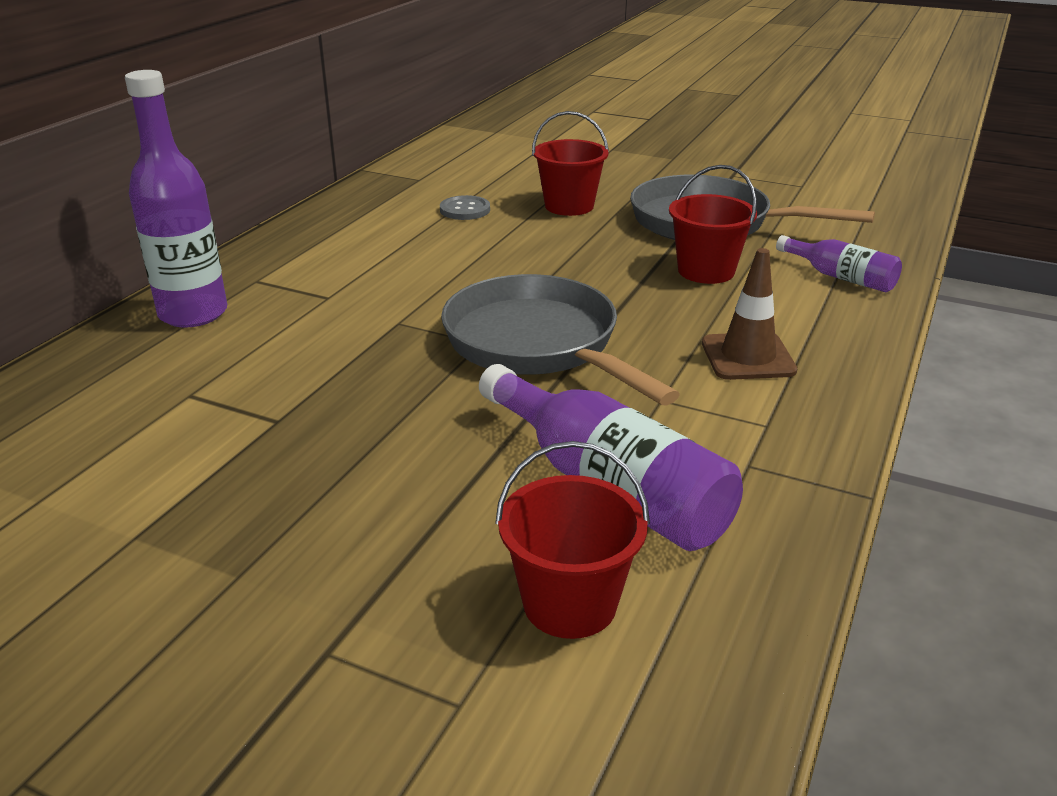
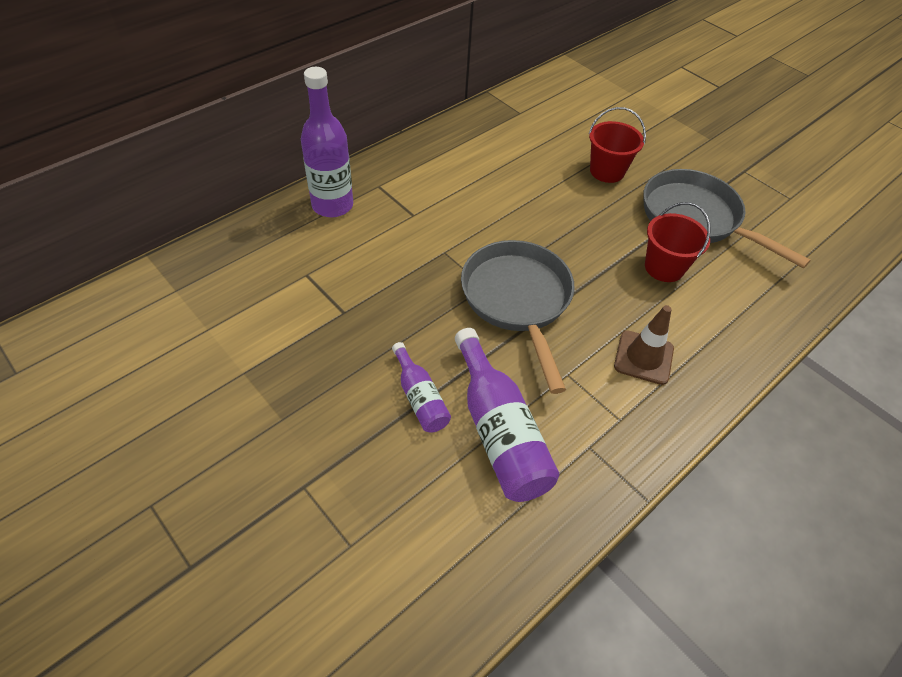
camera: 20 degrees right, 20 degrees up
grey button [440,195,490,220] -> none
red bucket [495,441,650,639] -> none
purple bottle [776,235,902,292] -> purple bottle moved to [392,342,451,433]

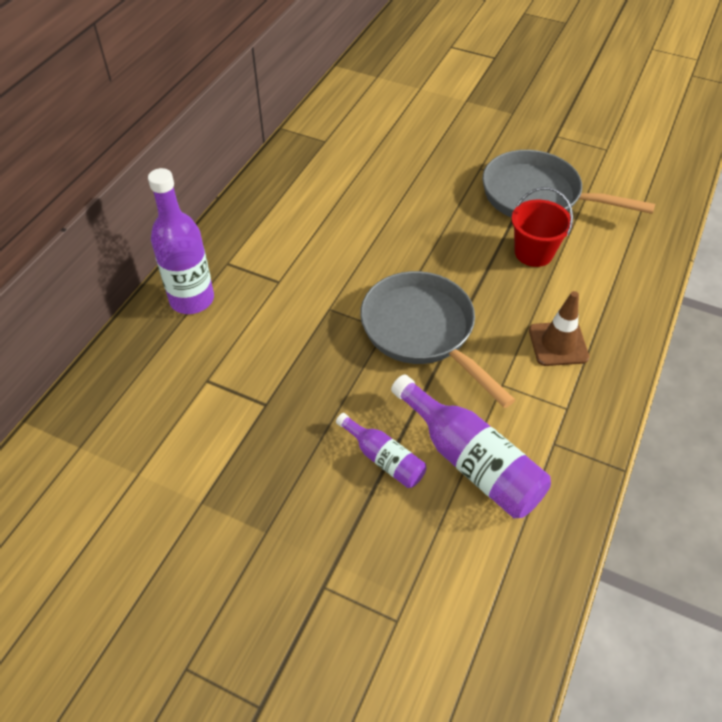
camera: 20 degrees left, 0 degrees up
red bucket [589,107,646,183] -> none

